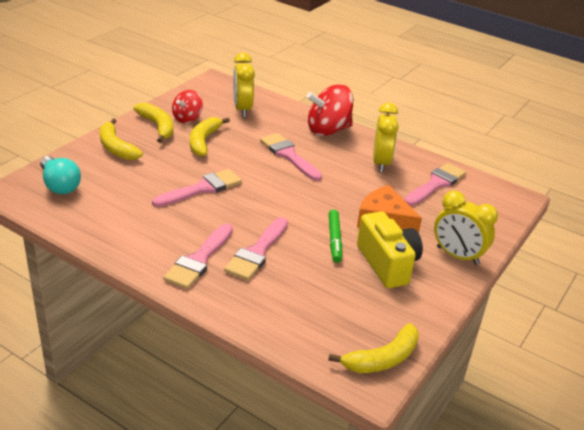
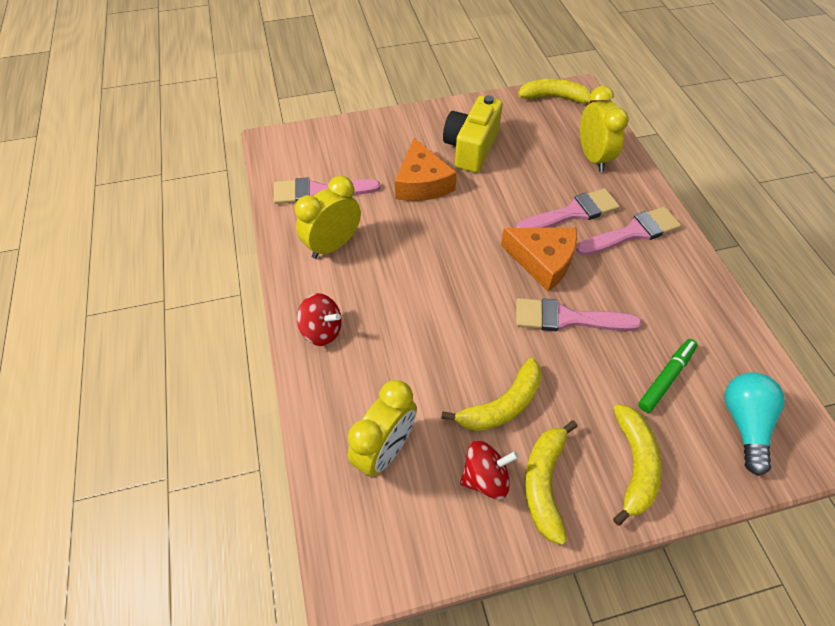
camera: 135 degrees left, 20 degrees up
pink brush [260,133,322,181] -> none
red spinning top [306,84,353,136] -> red spinning top [297,293,341,346], size x0.60
green marker [329,210,342,263] -> green marker moved to [638,339,698,413]
yellow clock [434,191,498,265] -> yellow clock moved to [580,86,629,172]
none -> orange cheese [501,227,577,292]

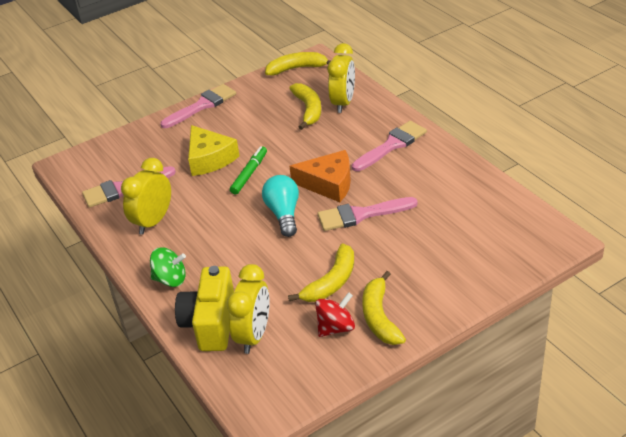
camera: 15 degrees left, 15 degrees down
red spinning top [297,293,341,346] -> green spinning top [150,247,186,287]
orange cheese [395,138,457,201] -> yellow cheese [188,125,240,176]
yellow camera [443,95,503,173] -> yellow camera moved to [175,266,234,351]
pink brush [516,188,620,228] -> pink brush moved to [160,84,236,128]
yellow clock [580,86,629,172] -> yellow clock turned 45 degrees clockwise [328,43,355,113]
yellow banana [613,404,662,526] -> yellow banana moved to [289,83,321,130]
green marker [638,339,698,413] -> green marker moved to [230,146,267,195]
turquoise light bulb [725,372,785,476] -> turquoise light bulb moved to [262,175,299,237]

